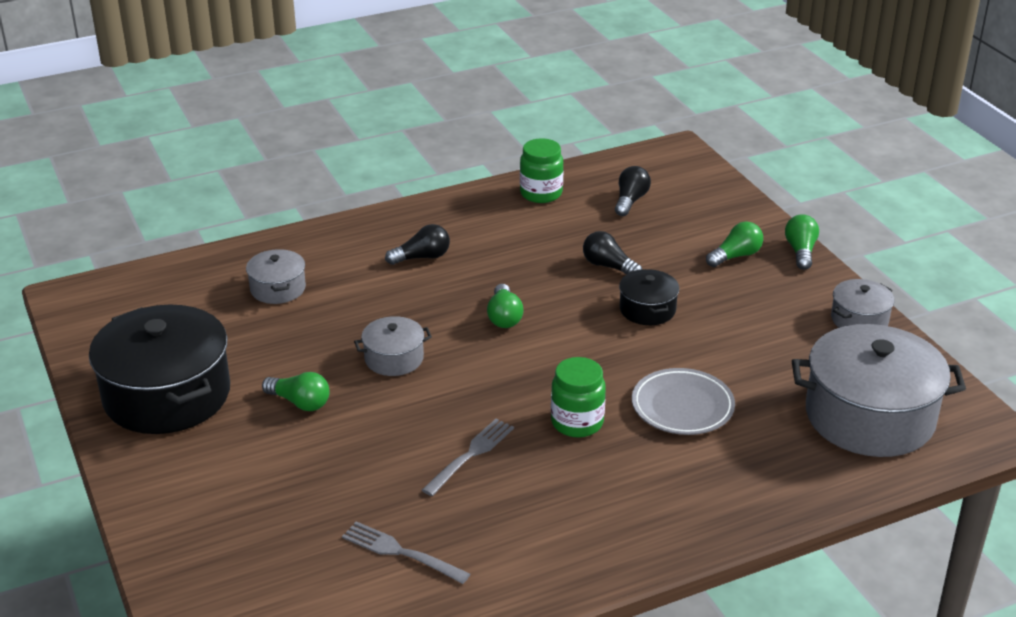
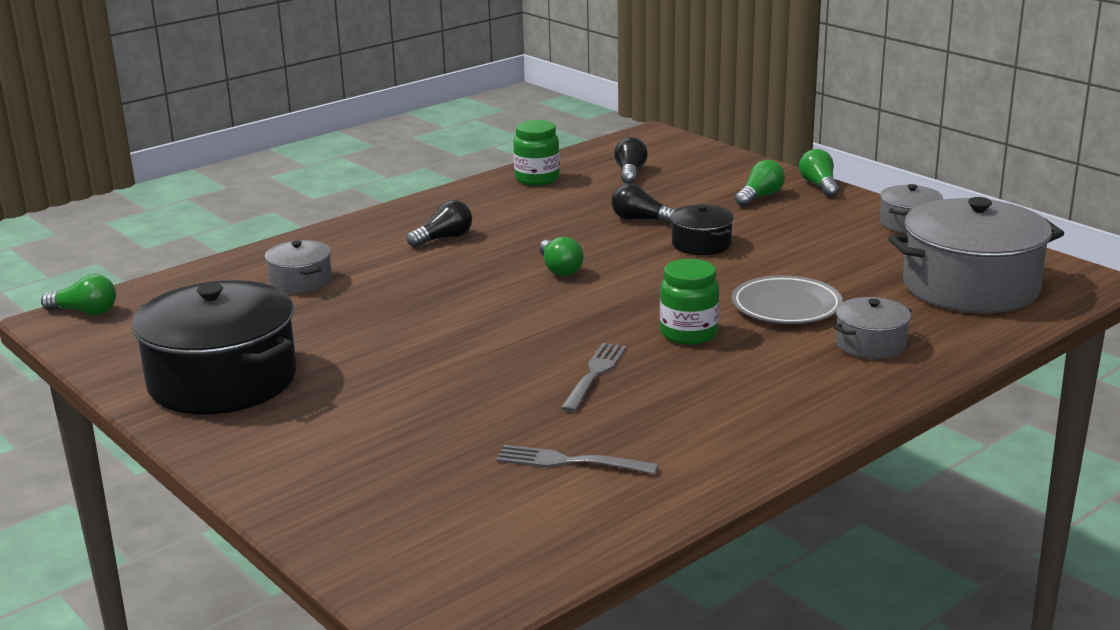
camera: 15 degrees left, 10 degrees down
green light bulb [262,372,330,411] -> green light bulb moved to [41,274,116,315]
grey pot [354,316,432,376] -> grey pot moved to [833,297,912,359]

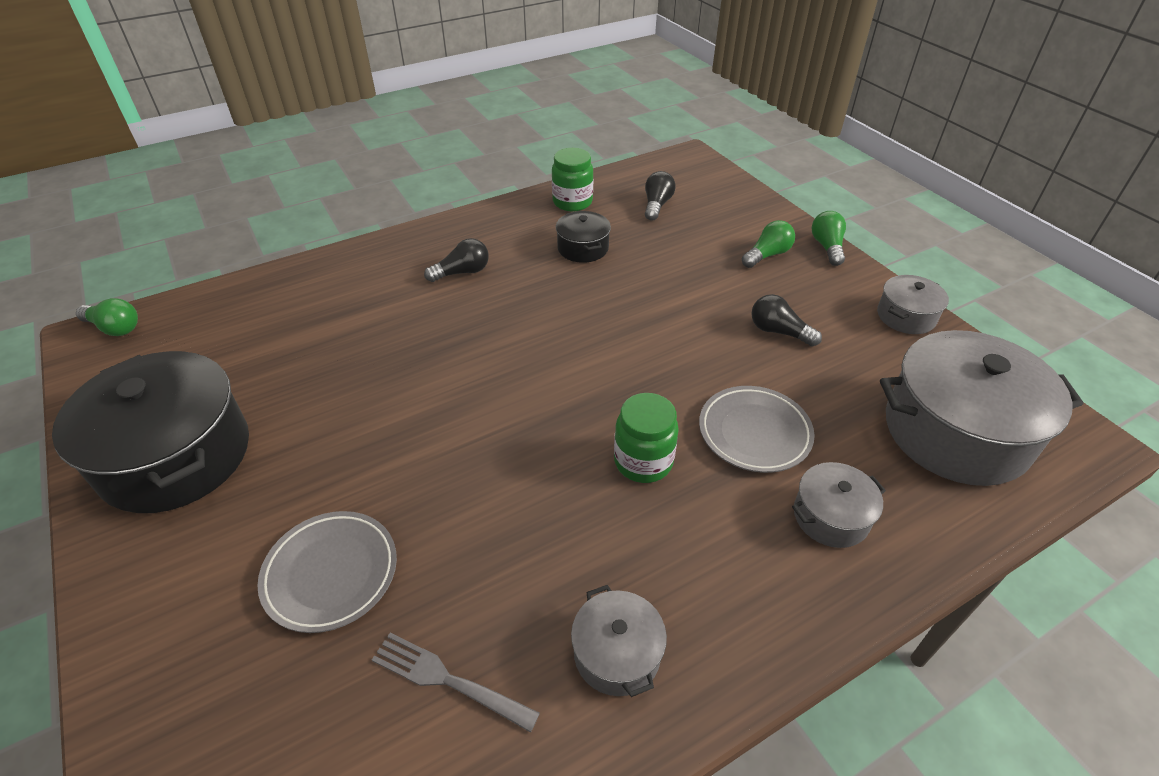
camera: 10 degrees right, 20 degrees up
grey pot [265,240,332,294] -> grey pot moved to [571,585,667,697]
green light bulb [539,237,583,276] -> none
grey fork [560,343,626,412] -> none
black light bulb [612,184,676,225] -> black light bulb moved to [751,294,822,347]
black pot [670,204,734,255] -> black pot moved to [556,211,611,263]
none -> grey plate [257,511,397,633]

